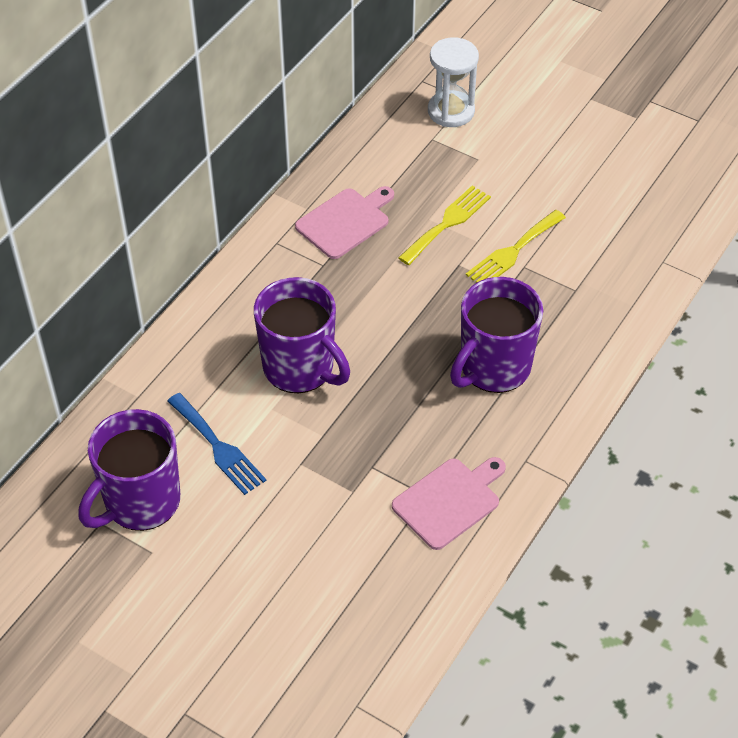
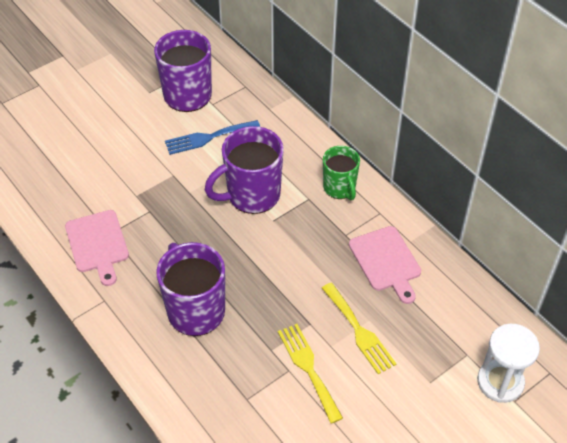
camera: 110 degrees right, 0 degrees up
none -> green mug [323,146,360,200]

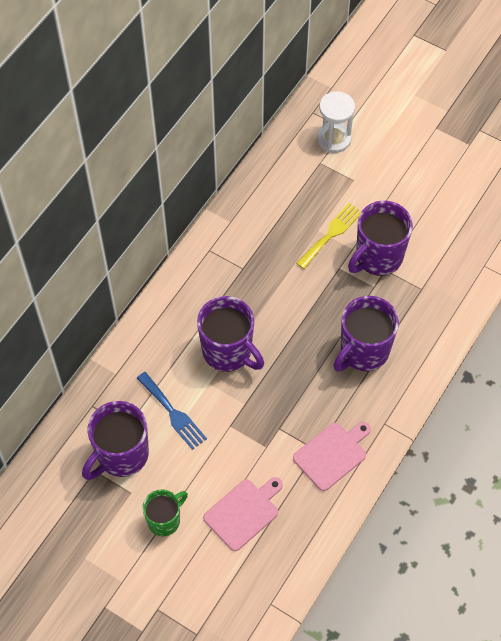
camera: 110 degrees left, 10 degrees up
yellow fork [278,324,343,424] -> purple mug [348,201,413,276]
green mug [323,146,360,200] -> green mug moved to [142,489,188,536]
pink cutting board [349,226,421,304] -> pink cutting board moved to [203,477,283,551]

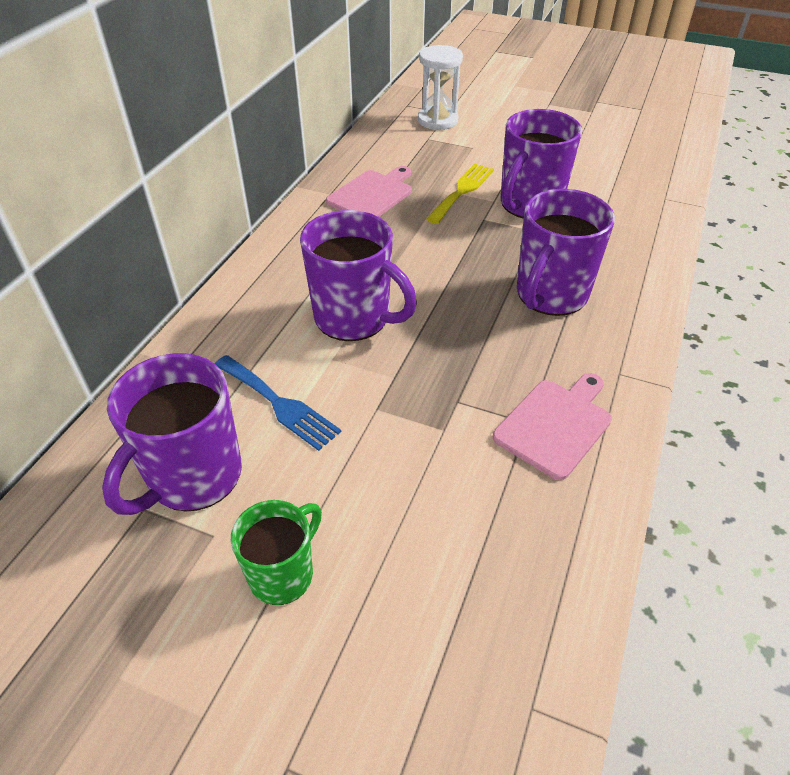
camera: 10 degrees left, 15 degrees down
pink cutting board [203,477,283,551] -> pink cutting board moved to [326,166,412,217]

